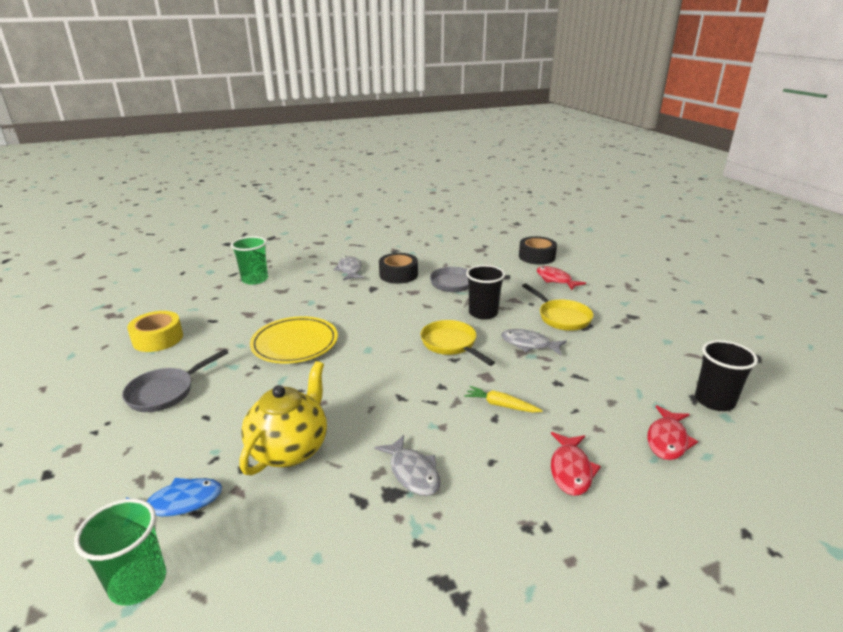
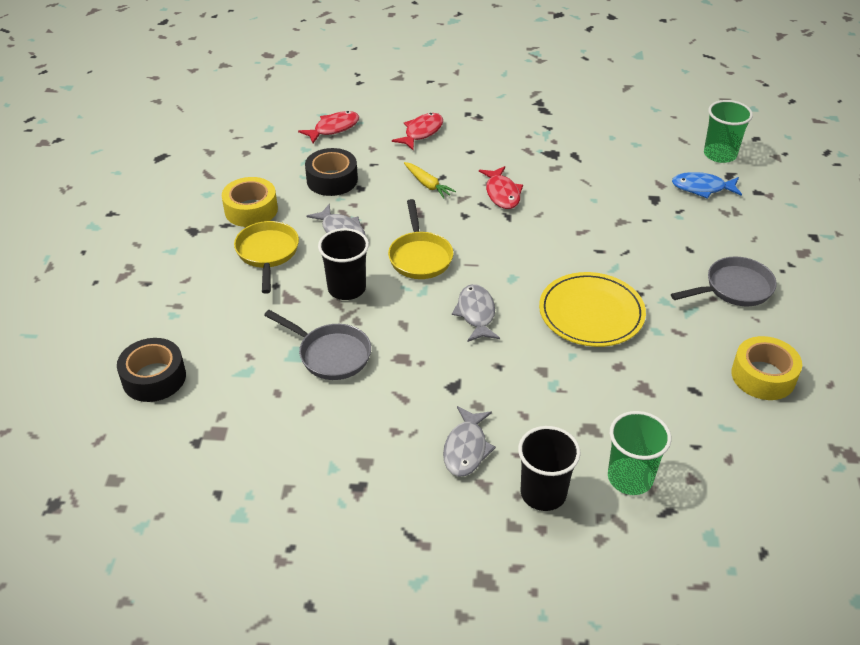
camera: 155 degrees left, 15 degrees up
yellow teapot [239,361,327,476] -> none
grey fish [374,435,441,496] -> grey fish moved to [452,284,500,342]
black tape [379,253,418,284] -> black tape moved to [305,148,358,196]
red fish [537,266,586,290] -> red fish moved to [479,166,523,209]
black cup [695,340,758,411] -> black cup moved to [518,426,581,511]
none -> yellow tape [222,177,278,227]

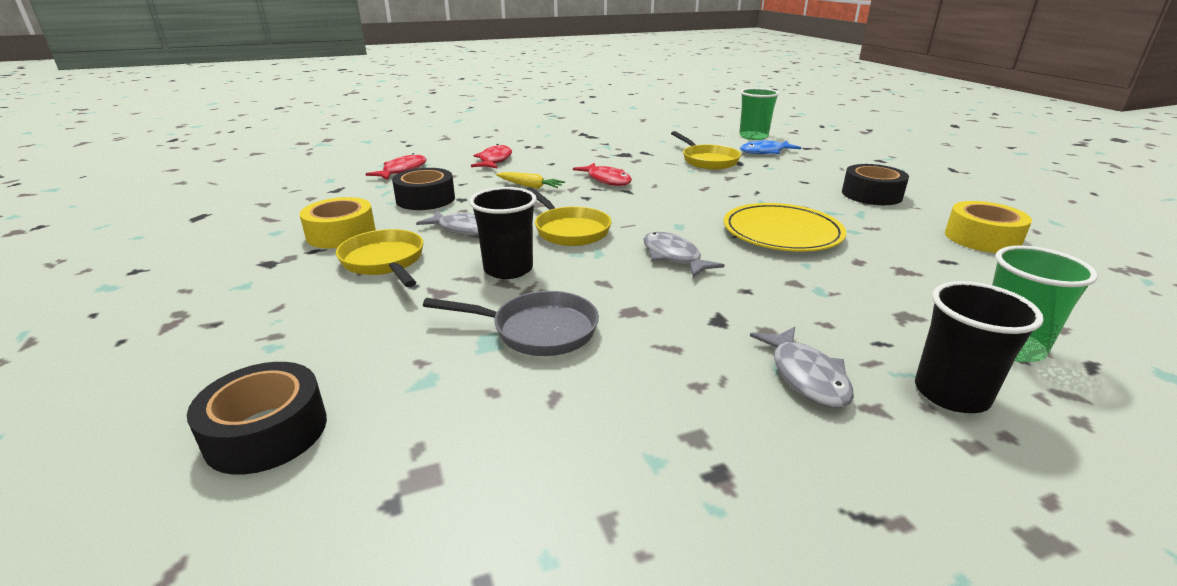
camera: 25 degrees left, 15 degrees down
grey pan [671,257,777,306] -> black tape [842,164,909,205]
none -> yellow pan [671,131,741,170]

